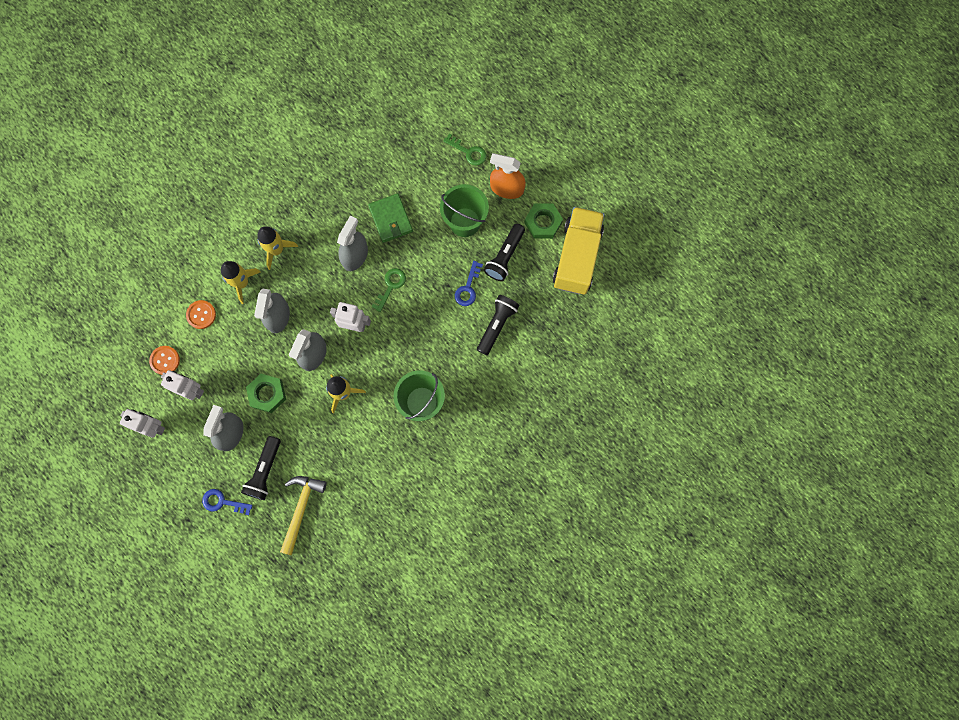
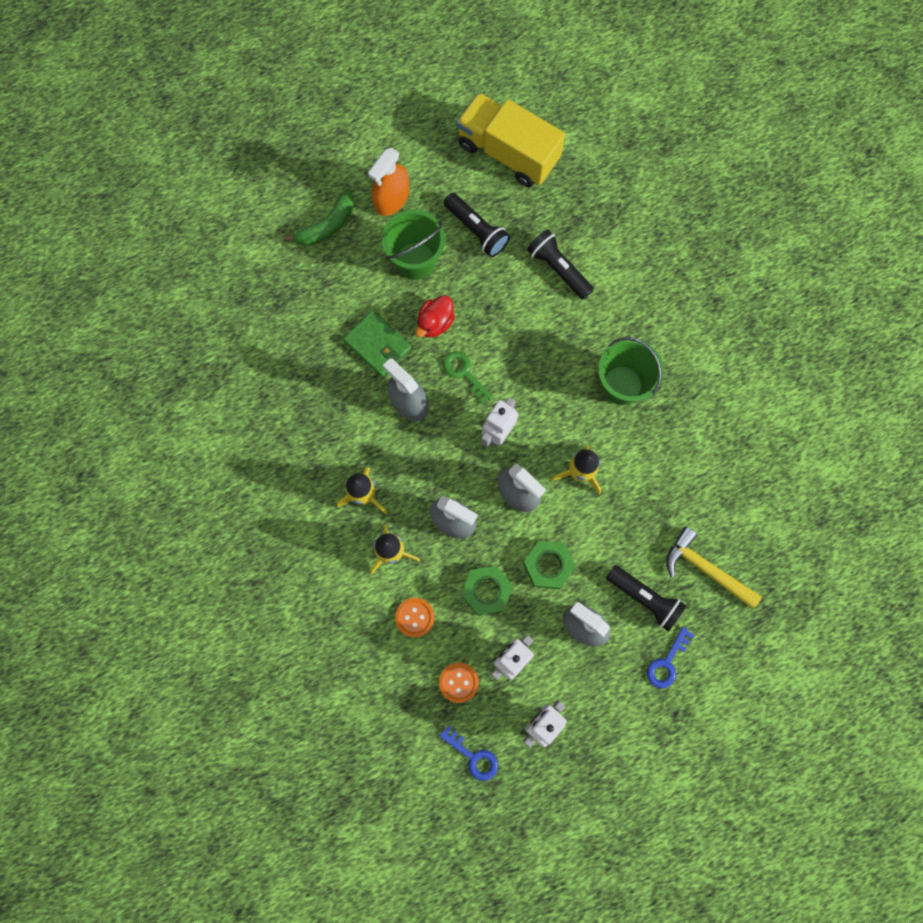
camera: 70 degrees left, 0 degrees up
green wallet [368,193,413,243] -> green wallet turned 45 degrees clockwise [343,310,411,377]
green key [444,134,486,166] -> green banana [283,189,354,246]
blue key [455,261,483,306] -> blue key moved to [439,725,498,781]
green nut [525,203,563,239] -> green nut moved to [461,566,513,616]
none -> red duck [416,295,455,337]

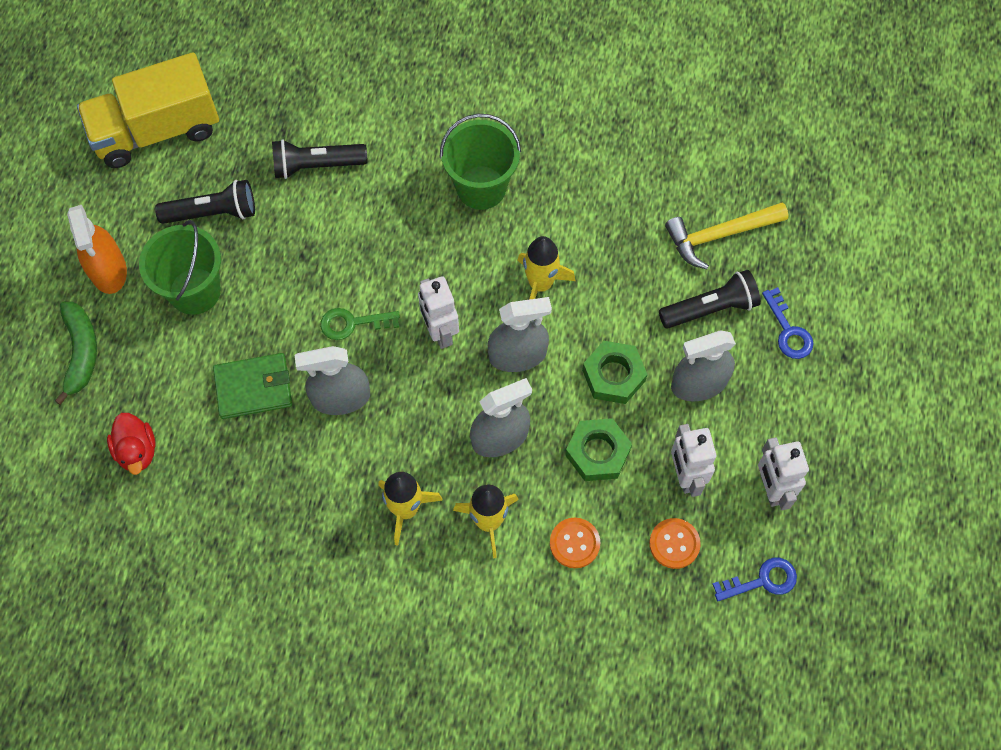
camera: 55 degrees left, 10 degrees down
red duck [416,295,455,337] -> red duck moved to [107,413,155,475]

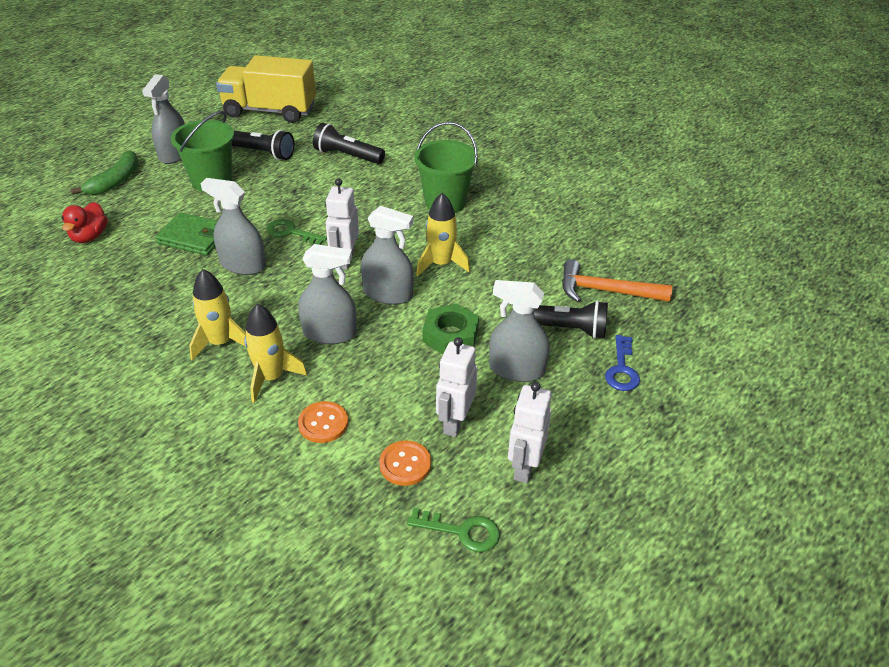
camera: 30 degrees right, 25 degrees down
orange spray bottle [67,205,127,294] -> grey spray bottle [142,74,185,164]
green nut [565,418,632,481] -> none
yellow hammer [665,202,788,269] -> orange hammer [562,259,672,302]
blue key [713,558,797,601] -> green key [407,508,500,552]

